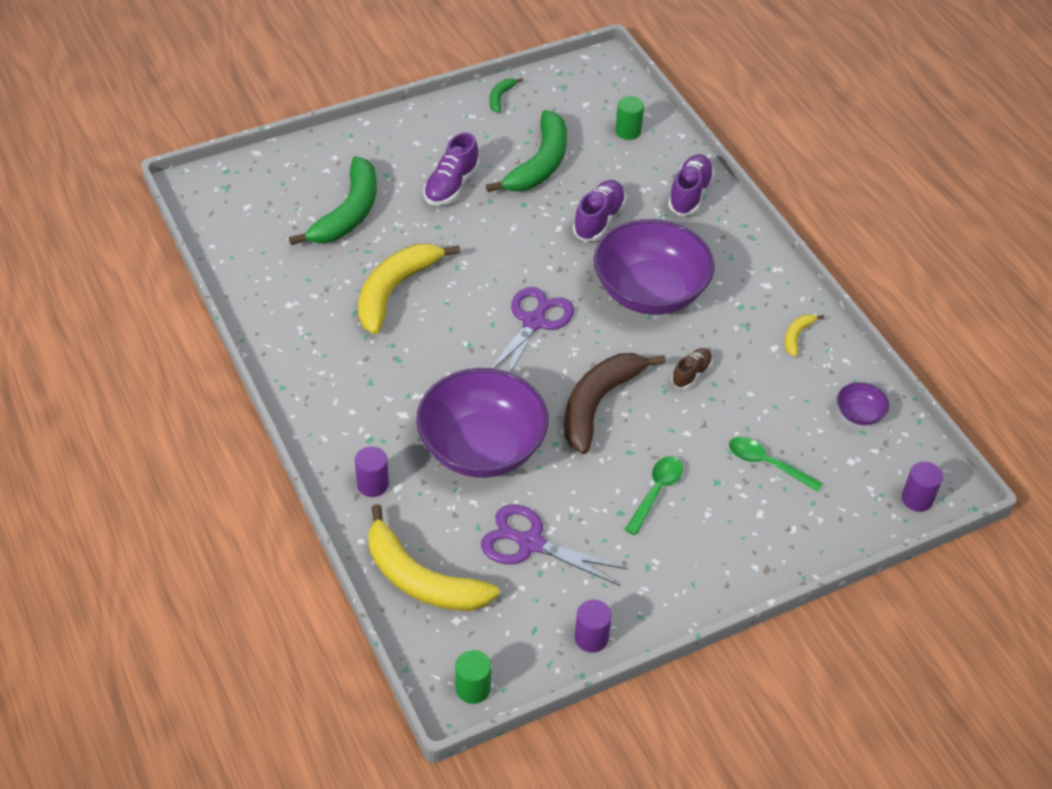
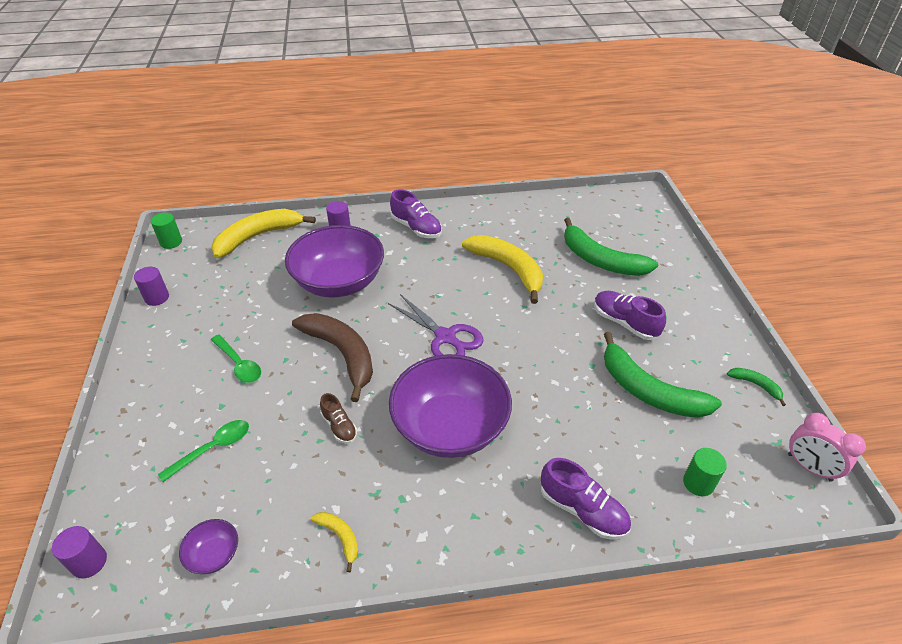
camera: 110 degrees right, 5 degrees down
purple scissors [481,504,628,586] -> none
purple shoe [573,180,626,241] -> purple shoe moved to [390,189,442,238]
none -> pink clock [788,413,866,482]

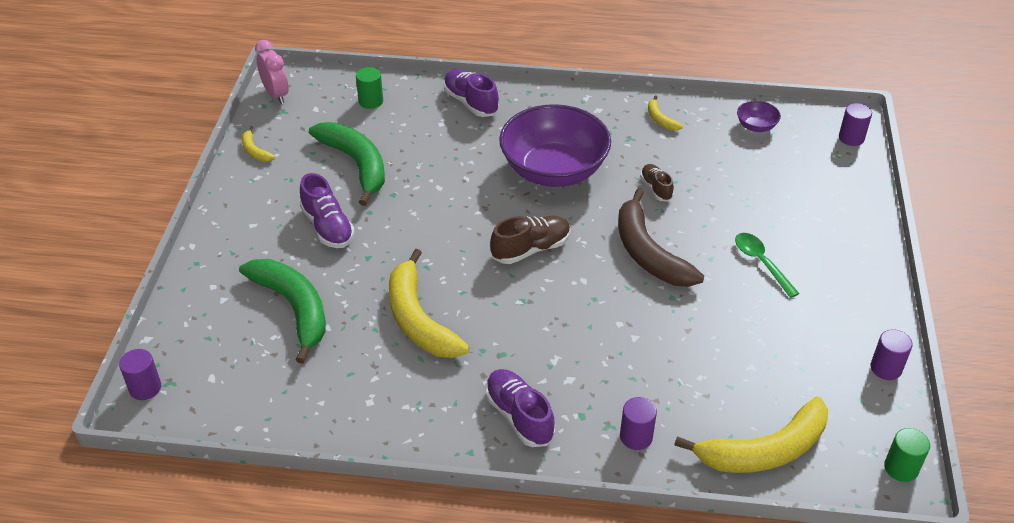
camera: 165 degrees left, 0 degrees up
green spoon [158,420,249,482] -> none
purple bowl [285,225,384,297] -> none
purple scissors [388,294,484,356] -> brown shoe [490,216,571,264]
green banana [727,368,786,406] -> yellow banana [242,126,275,162]
none -> purple cylinder [119,349,161,400]

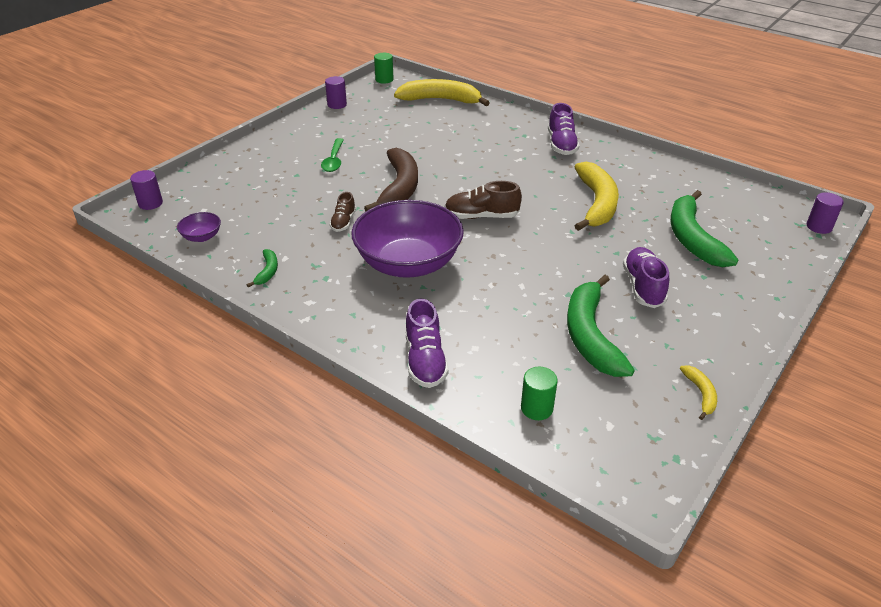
camera: 150 degrees left, 5 degrees down
pink clock [255,40,289,104] -> none
purple cylinder [620,397,657,450] -> none
yellow banana [648,95,683,131] -> green banana [247,249,278,288]

